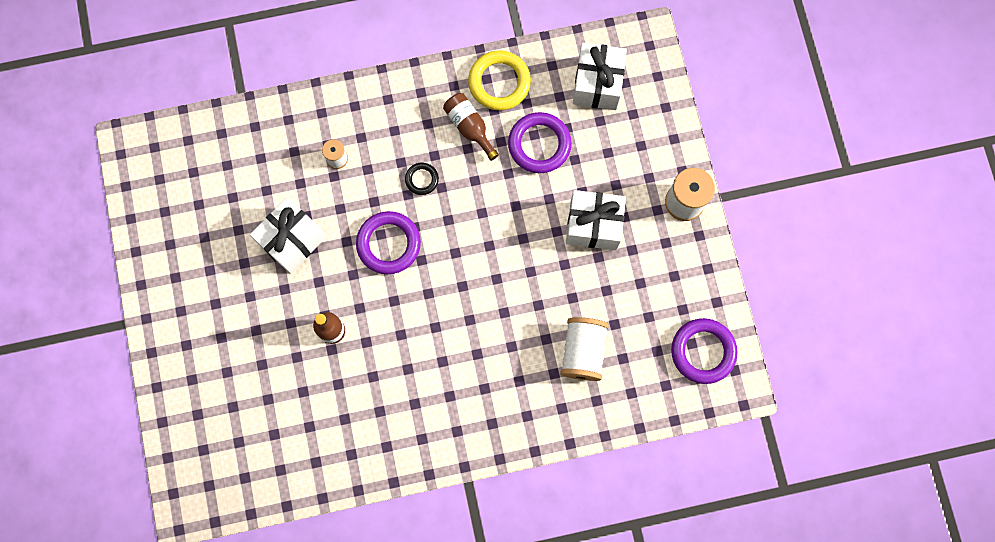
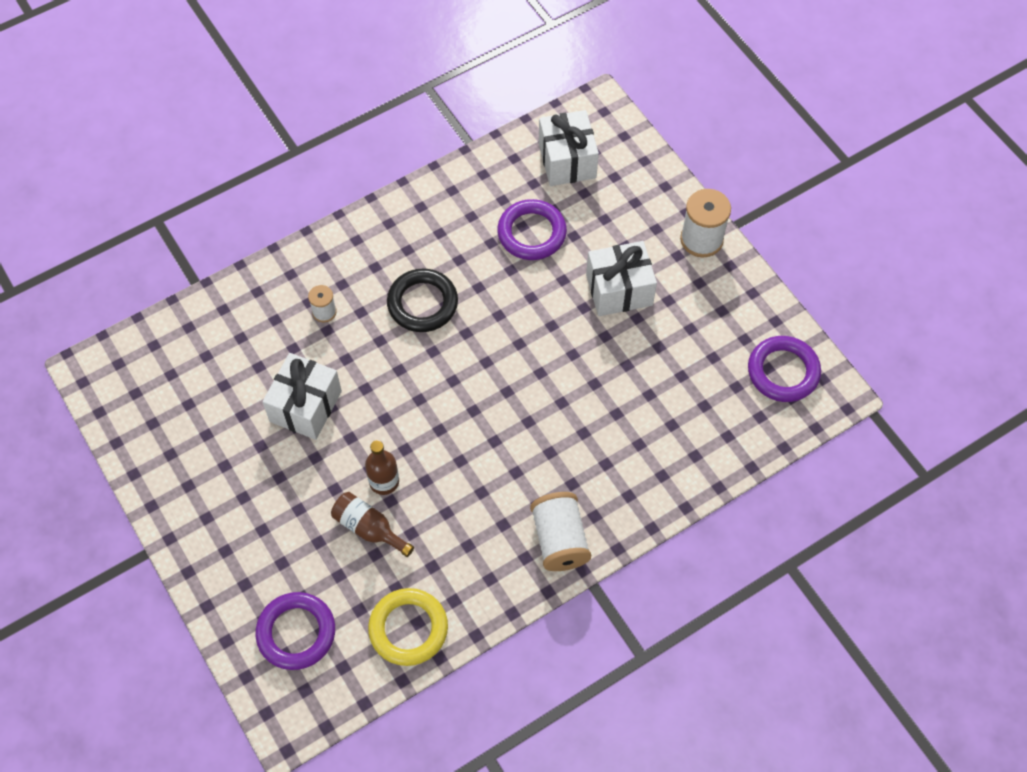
camera: 20 degrees left, 15 degrees down
purple ring [356,211,421,274] -> purple ring moved to [255,592,335,670]
black ring [405,162,439,195] -> black ring [387,269,458,332], size x1.89
brown bottle [443,93,499,161] -> brown bottle moved to [331,492,414,557]
yellow ring [468,50,531,111] -> yellow ring moved to [368,588,448,666]
white spool [560,317,609,381] -> white spool moved to [530,492,591,571]

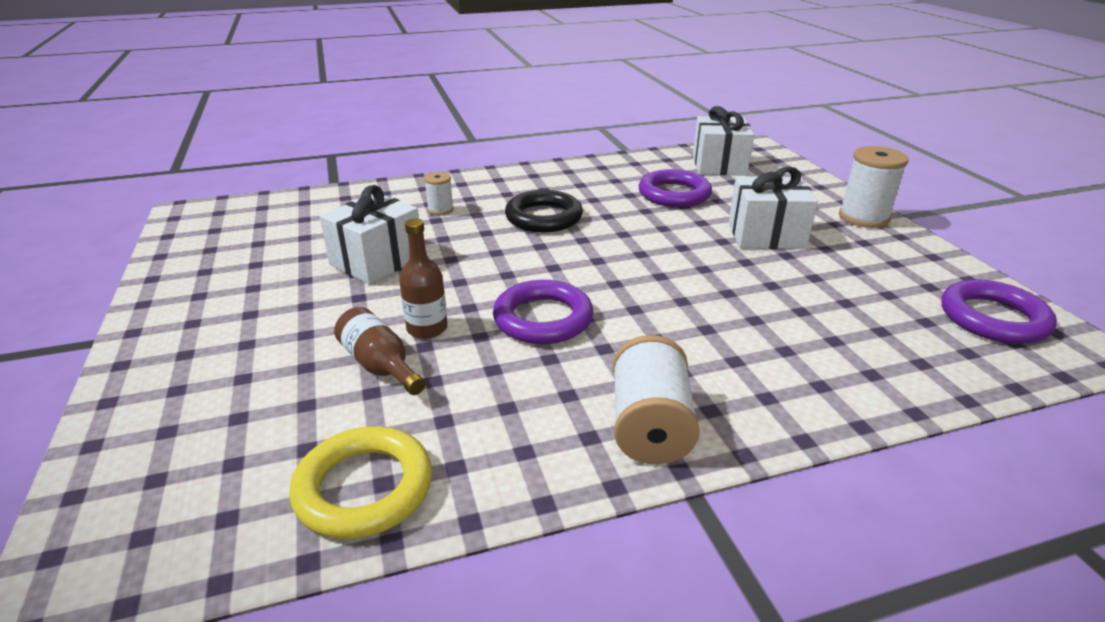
camera: 15 degrees right, 30 degrees down
purple ring [255,592,335,670] -> purple ring moved to [493,280,593,344]

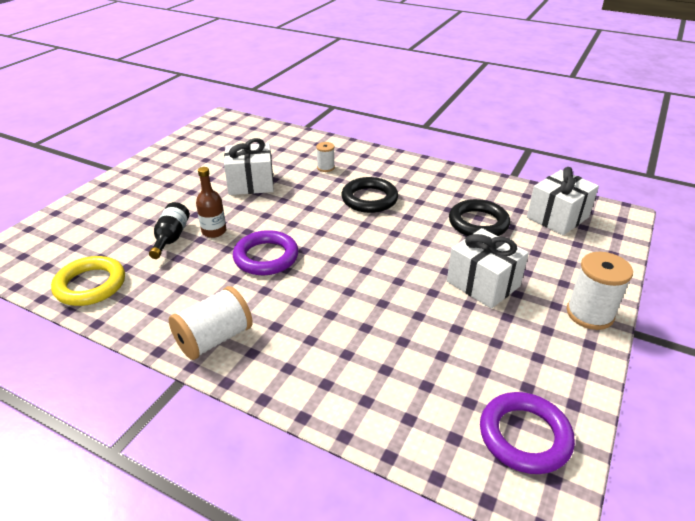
camera: 45 degrees right, 5 degrees up
brown bottle [334,307,426,395] -> black bottle [149,202,190,259]
purple ring [638,169,712,207] -> black ring [449,199,510,236]

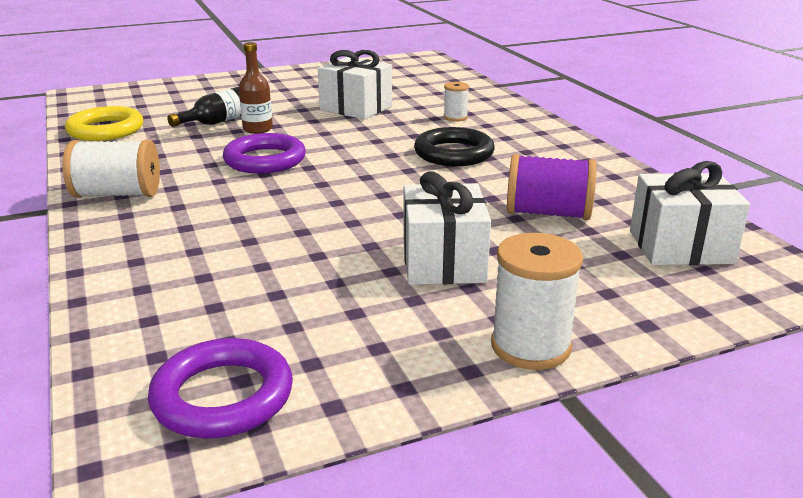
camera: 40 degrees right, 10 degrees down
black ring [449,199,510,236] -> purple spool [507,154,597,220]

